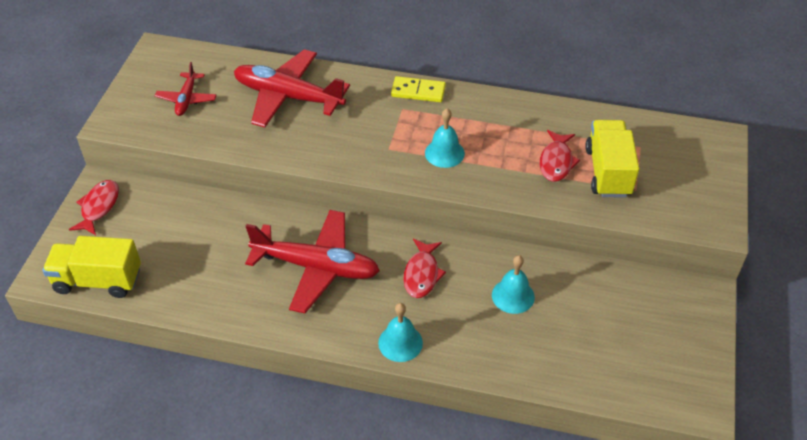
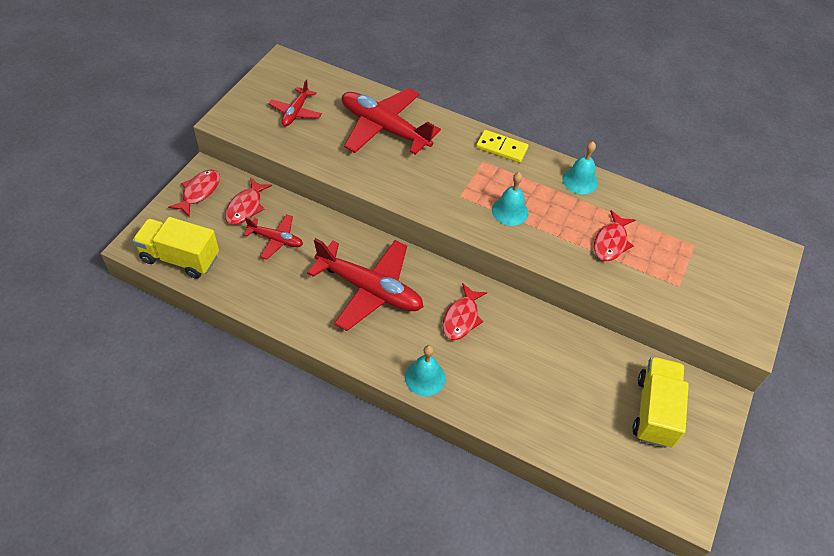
camera: 10 degrees right, 5 degrees up
turquoise bell [492,255,535,314] -> turquoise bell moved to [562,141,598,194]
yellow truck [585,120,639,198] -> yellow truck moved to [633,357,689,448]
none -> red fish [225,177,272,225]
none -> red plane [244,214,303,260]

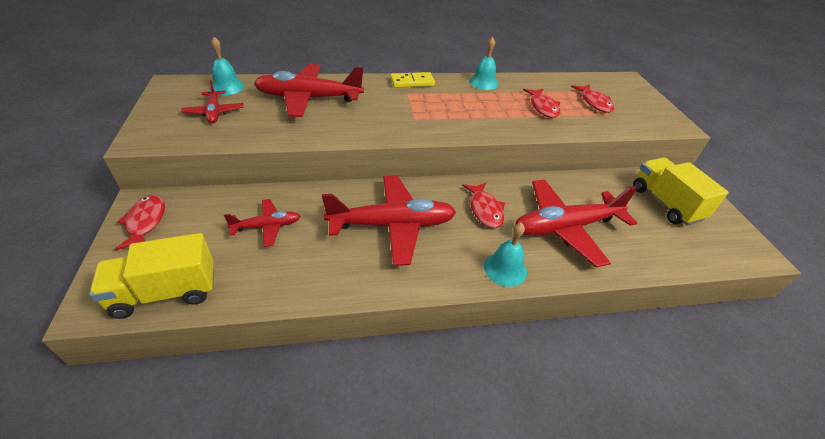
camera: 35 degrees left, 10 degrees down
red fish [225,177,272,225] -> red fish moved to [571,84,614,113]
turquoise bell [492,172,529,226] -> turquoise bell moved to [210,37,244,95]
none -> red plane [515,179,638,267]

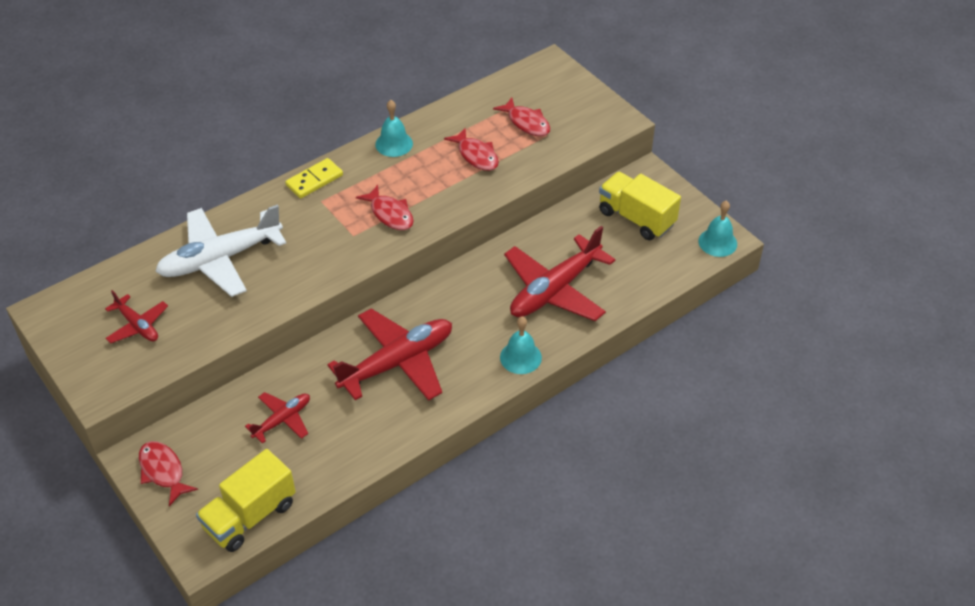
camera: 25 degrees left, 5 degrees up
turquoise bell [210,37,244,95] -> turquoise bell moved to [698,201,737,257]
red plane [254,64,364,117] -> white plane [155,205,286,297]
red fish [462,182,505,228] -> red fish moved to [356,185,414,230]

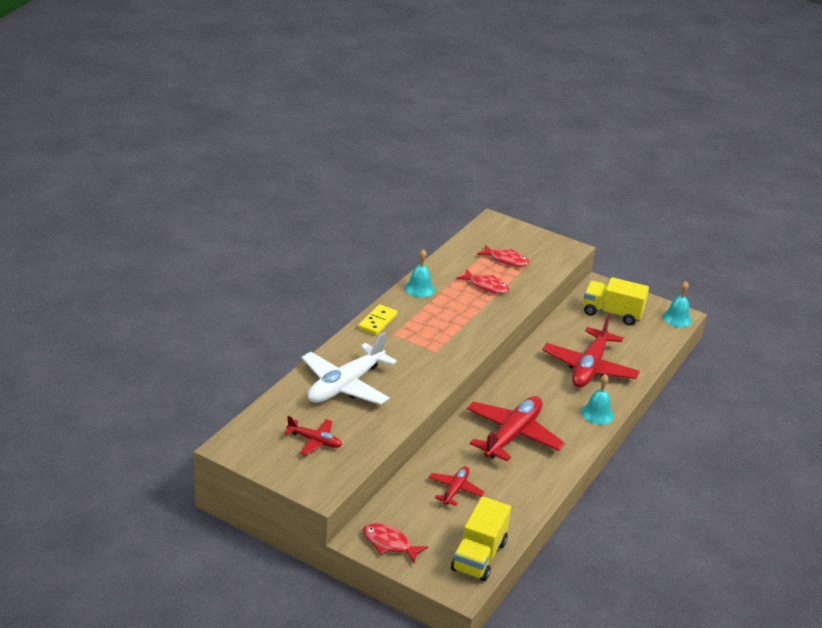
camera: 25 degrees left, 15 degrees down
red fish [356,185,414,230] -> none

